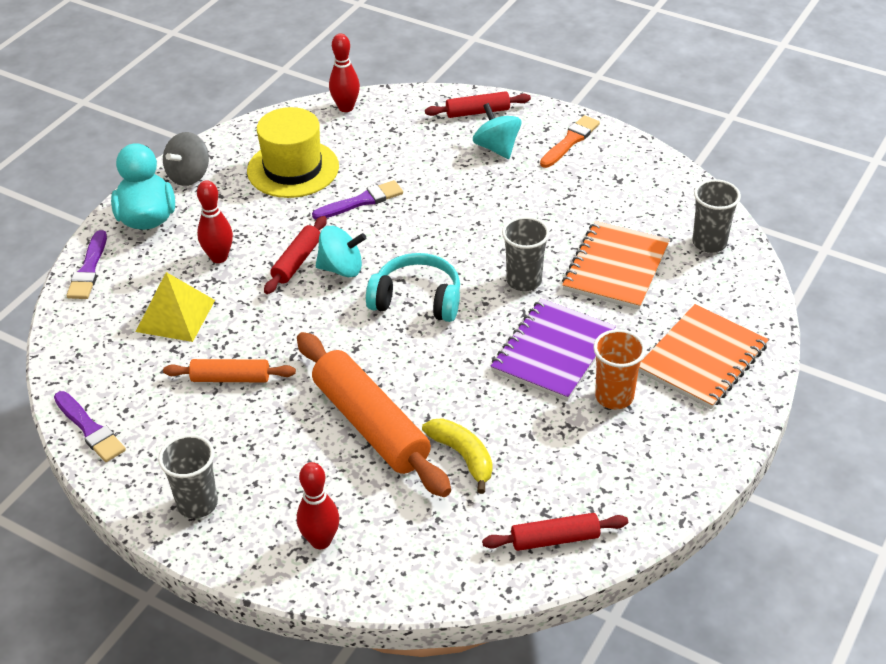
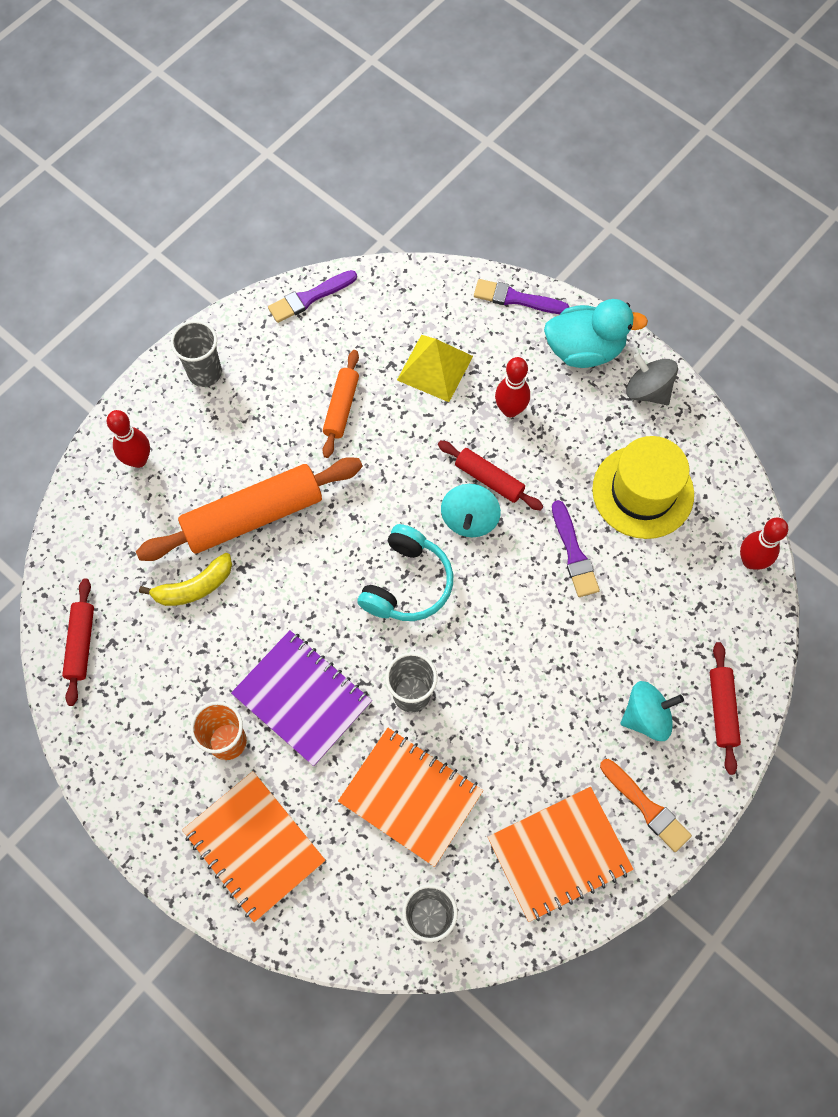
camera: 100 degrees right, 25 degrees up
none -> orange notebook [488,787,634,922]

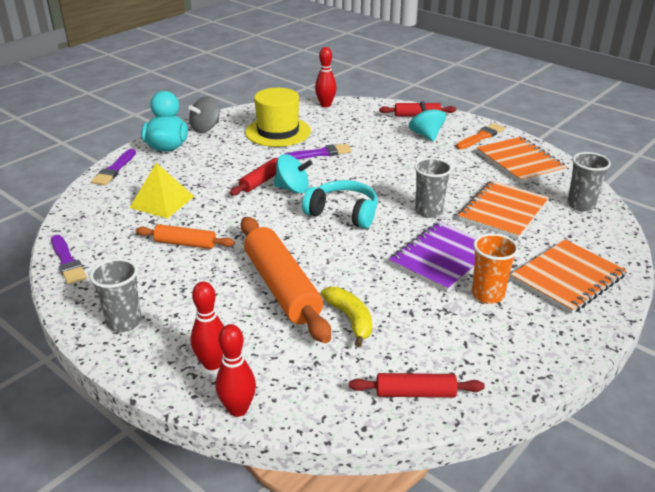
camera: 90 degrees left, 35 degrees down
red bowling pin [495,357,530,417] -> red bowling pin moved to [216,324,256,417]

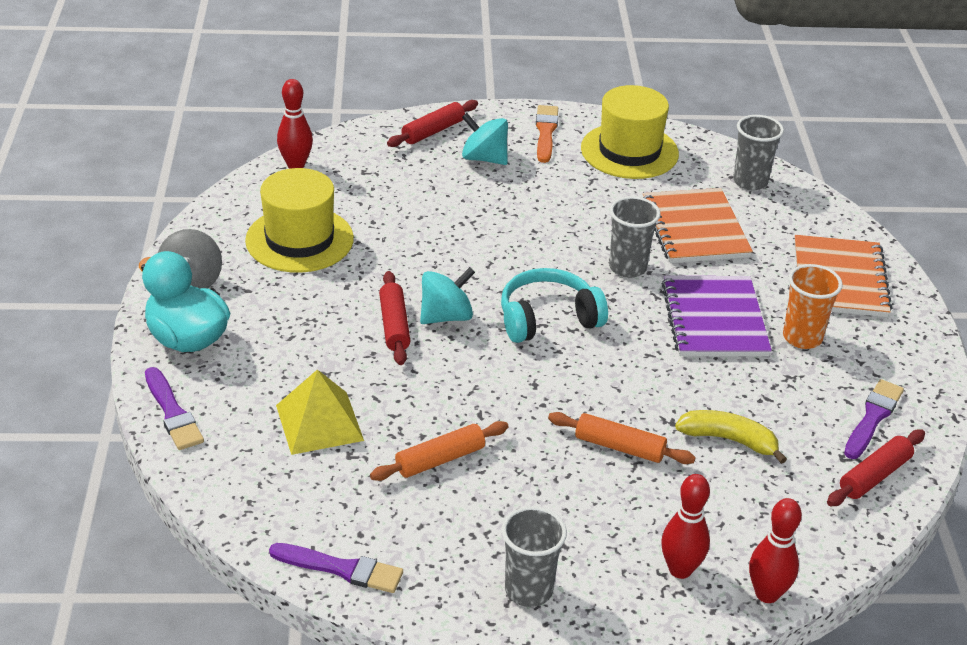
camera: 45 degrees left, 5 degrees up
orange rolling pin [241,217,331,343] -> orange rolling pin [548,412,696,464], size x0.53
purple brush [285,144,351,159] -> purple brush moved to [844,379,904,459]
orange notebook [476,137,568,184] -> yellow hat [581,85,679,179]

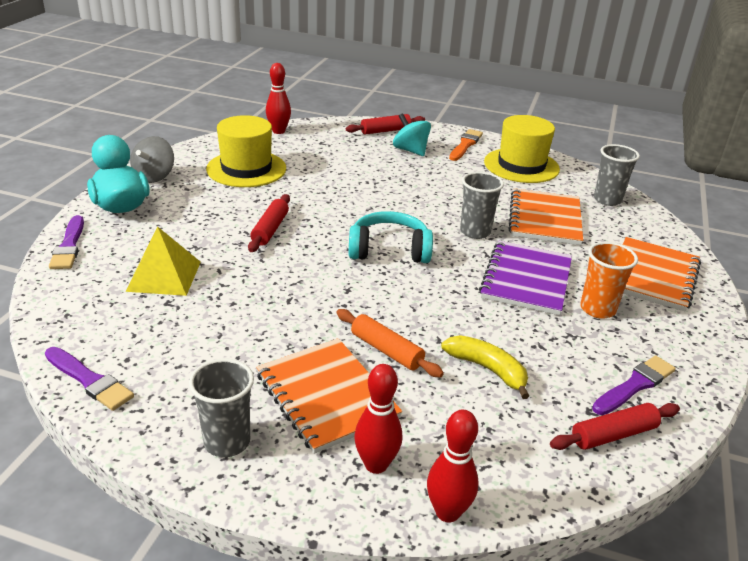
camera: 20 degrees right, 5 degrees down
orange rolling pin [370,421,509,481] -> none
turquoise spinning top [420,267,475,324] -> none
none -> orange notebook [256,338,402,454]

